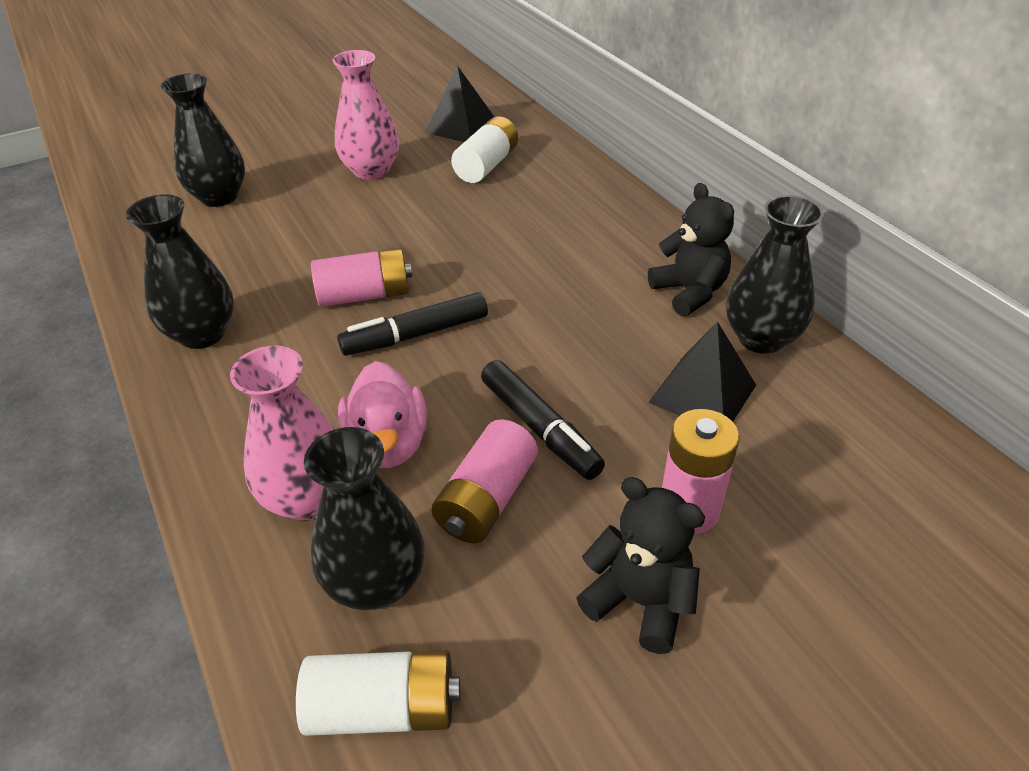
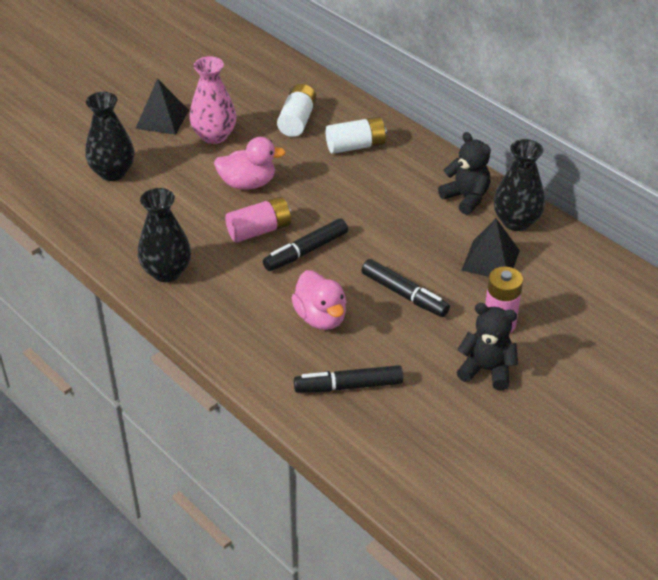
camera: 15 degrees left, 0 degrees up
pink vase [230,346,335,520] -> none
white battery [296,650,460,736] -> white battery moved to [326,117,387,154]
black vase [304,427,424,610] -> black marker [294,365,403,393]
black pyramid [425,66,494,142] -> black pyramid moved to [135,78,189,135]
pink battery [432,419,538,543] -> none
none -> pink duck [214,137,286,190]

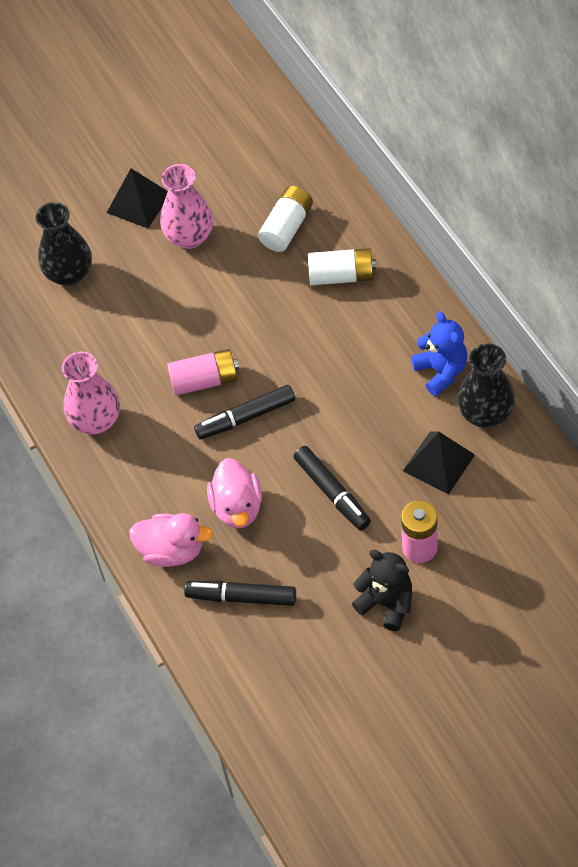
camera: 20 degrees right, 15 degrees up
black vase [138,188,191,282] -> pink vase [62,352,120,434]
pink duck [214,137,286,190] -> pink duck moved to [129,513,213,567]
black teddy bear [438,132,491,215] -> blue teddy bear [411,311,468,396]

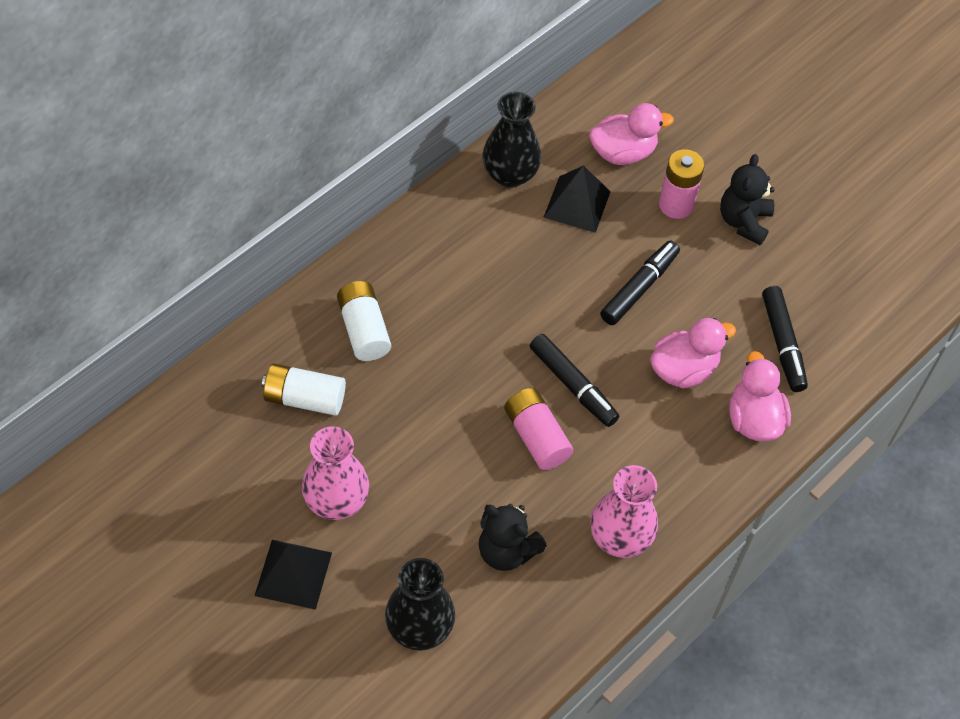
camera: 115 degrees left, 0 degrees up
blue teddy bear [411,311,468,396] -> none
none -> black teddy bear [478,504,547,571]
none -> pink duck [590,103,674,165]

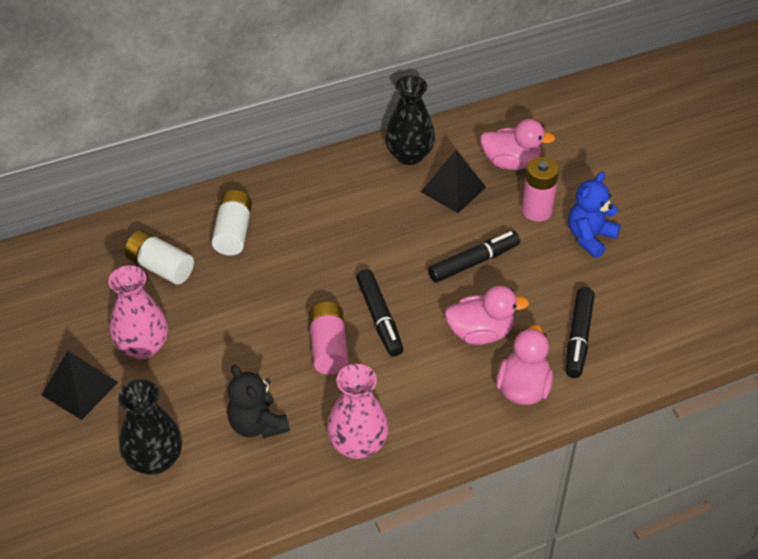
camera: 25 degrees right, 10 degrees down
black teddy bear [720,154,775,245] -> blue teddy bear [568,172,621,258]

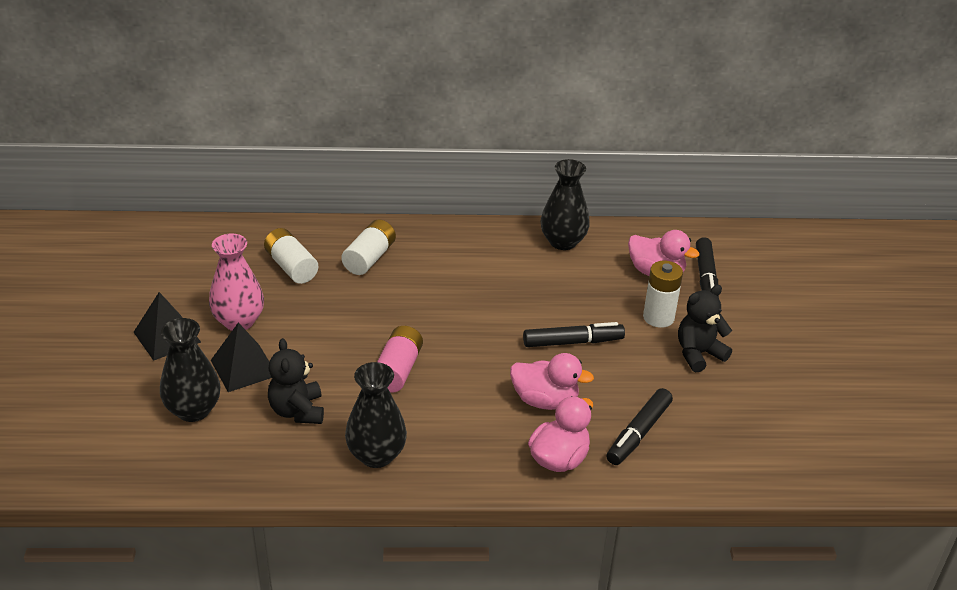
camera: 20 degrees right, 10 degrees down
pink vase [327,364,389,459] -> black vase [345,362,407,468]
black marker [356,269,403,357] -> black marker moved to [696,237,719,298]
black pyramid [421,150,486,213] -> black pyramid moved to [211,323,272,392]
pink battery [522,157,559,222] -> white battery [643,261,683,328]
blue teddy bear [568,172,621,258] -> black teddy bear [678,285,732,372]

